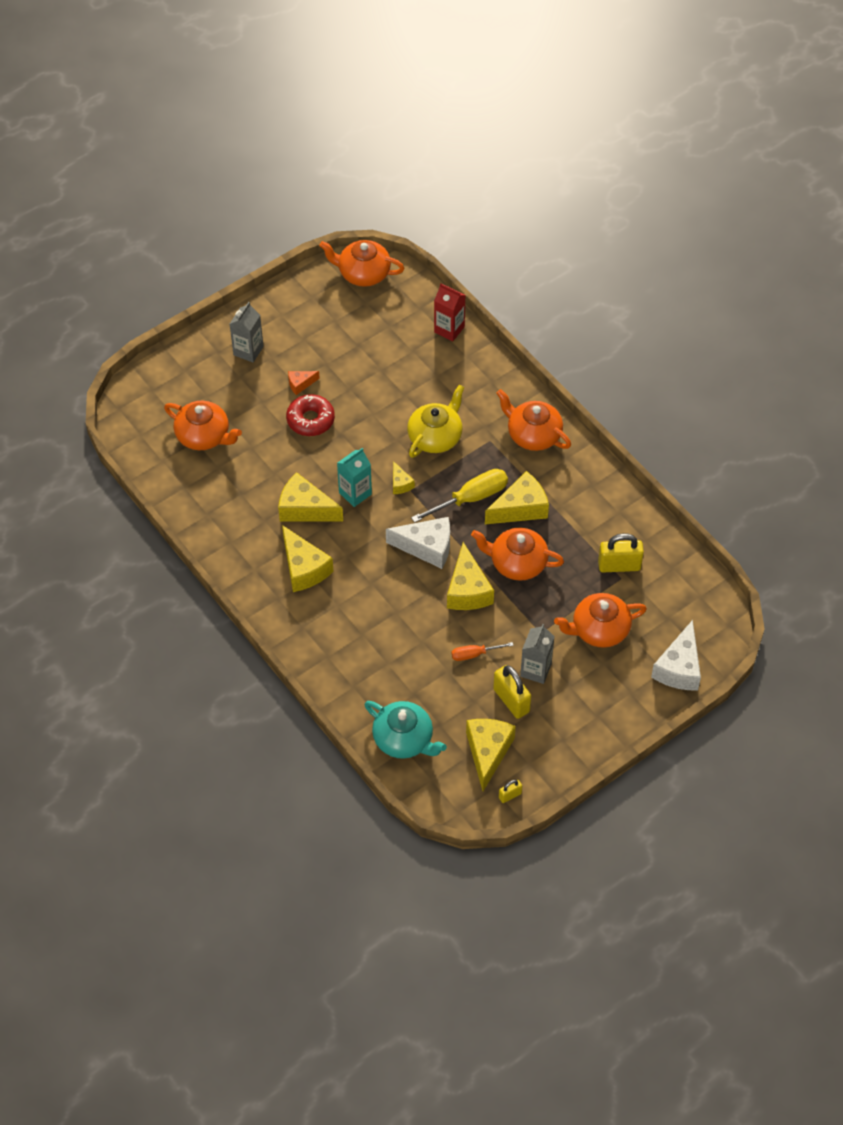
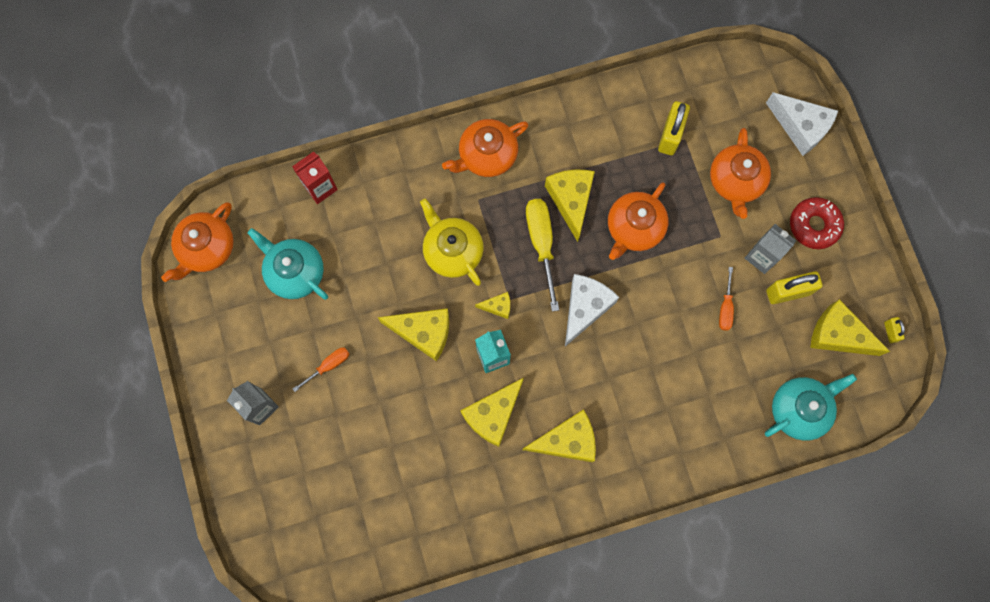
camera: 70 degrees left, 20 degrees up
orange teapot [164,401,242,450] -> none
red donut [286,394,335,436] -> red donut moved to [790,197,844,249]
orange cheese [288,371,320,395] -> orange screwdriver [293,347,349,392]
yellow cheese [447,542,494,610] -> yellow cheese moved to [378,308,449,361]
none -> turquoise teapot [247,228,328,300]

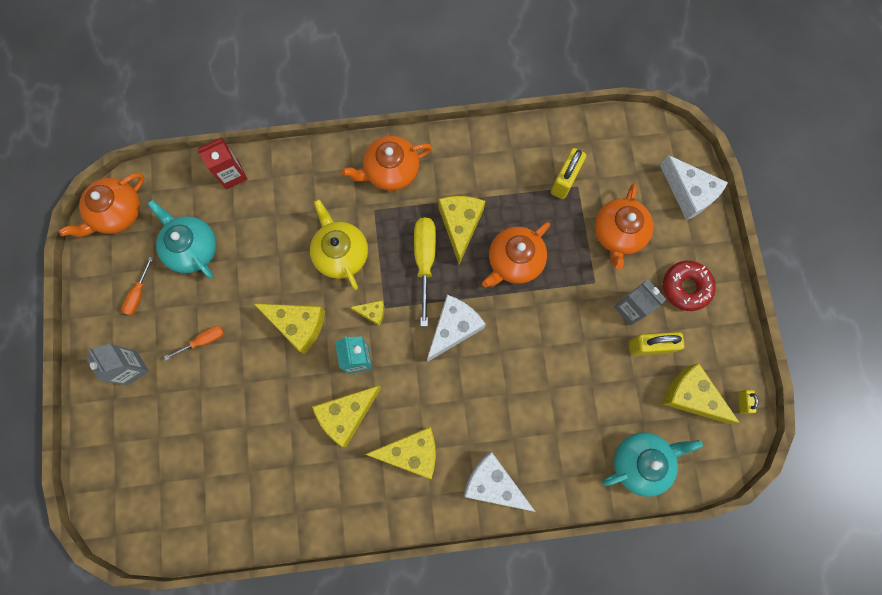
camera: 10 degrees right, 0 degrees up
orange screwdriver [719,267,734,331] -> orange screwdriver moved to [122,257,153,315]
none -> white cheese [464,452,535,512]

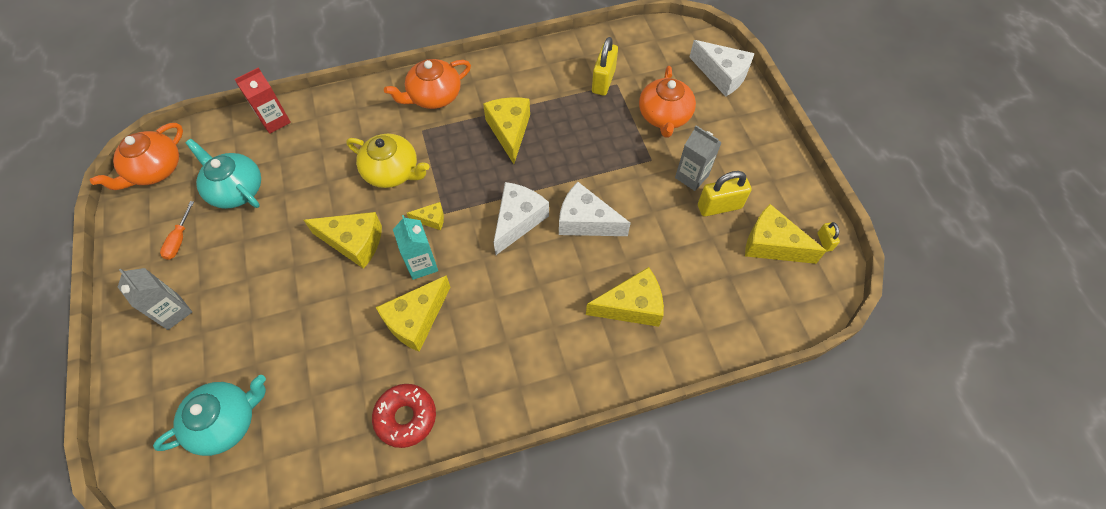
camera: 10 degrees left, 15 degrees down
orange screwdriver [164,326,224,360] -> none
yellow teapot [310,199,368,290] -> yellow teapot turned 150 degrees clockwise [346,134,429,188]
yellow cheese [365,427,436,479] -> yellow cheese moved to [586,267,664,327]
yellow screwdriver [414,218,436,327] -> none
white cheese [464,452,535,512] -> white cheese moved to [559,182,631,236]
orange teapot [482,222,550,287] -> none
turquoise teapot [602,432,703,497] -> turquoise teapot moved to [153,375,266,456]
red donut [663,261,716,311] -> red donut moved to [372,384,436,448]

